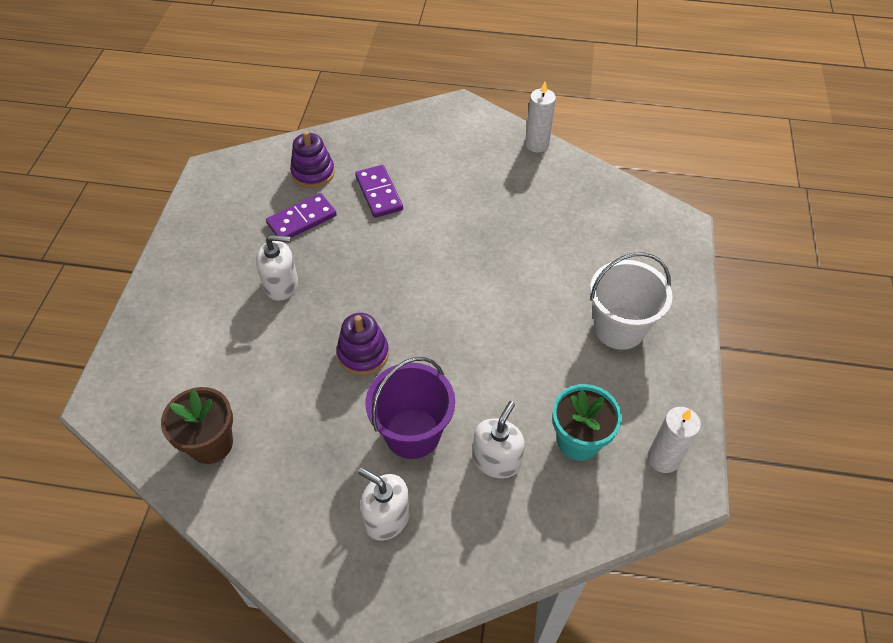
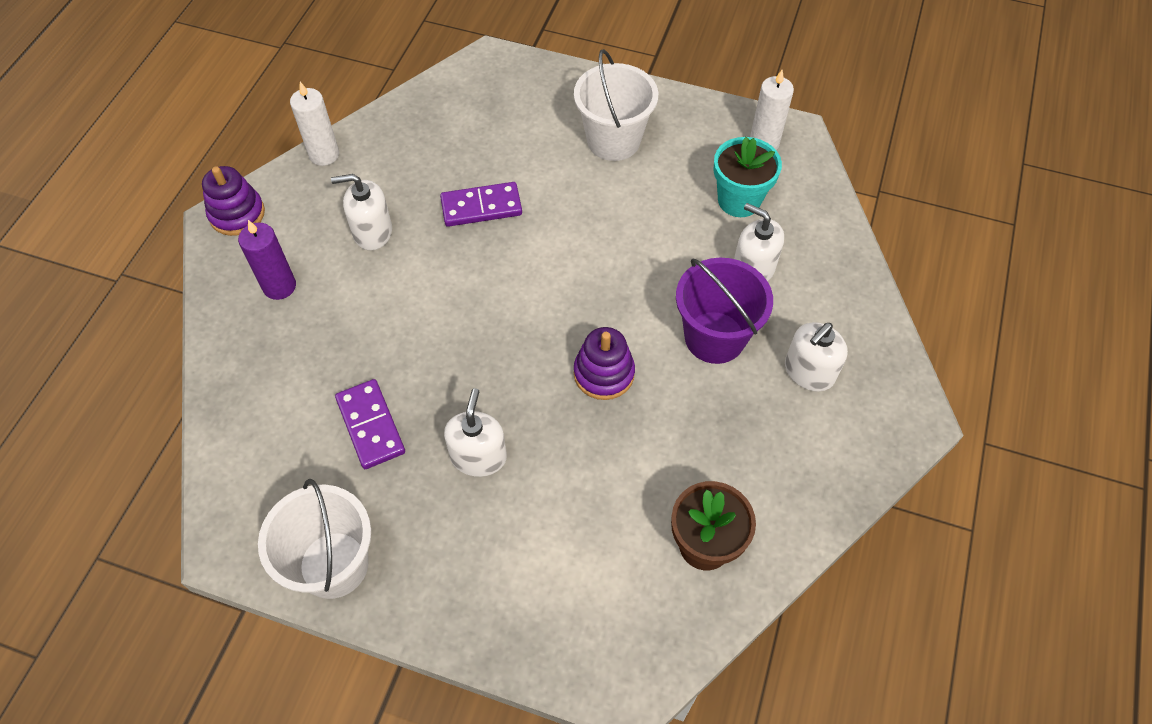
camera: 80 degrees left, 5 degrees up
purple stacking toy [290,131,335,188] -> purple stacking toy moved to [202,166,265,236]
purple domino [355,165,403,218] -> purple domino moved to [440,182,522,227]
none -> purple candle [238,220,296,300]
none -> white bucket [258,479,371,599]
none -> white soap dispenser [331,174,392,250]

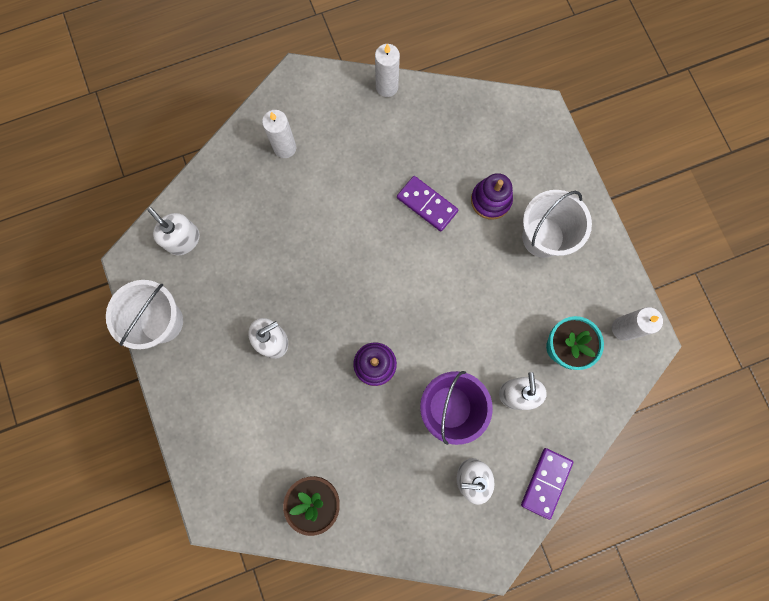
camera: 50 degrees right, 20 degrees up
purple stacking toy [202,166,265,236] -> purple stacking toy moved to [471,173,513,220]
purple candle [238,220,296,300] -> white candle [262,110,296,158]
white soap dispenser [331,174,392,250] -> white soap dispenser moved to [147,207,200,255]
purple domino [335,379,405,469] -> purple domino moved to [521,448,573,520]

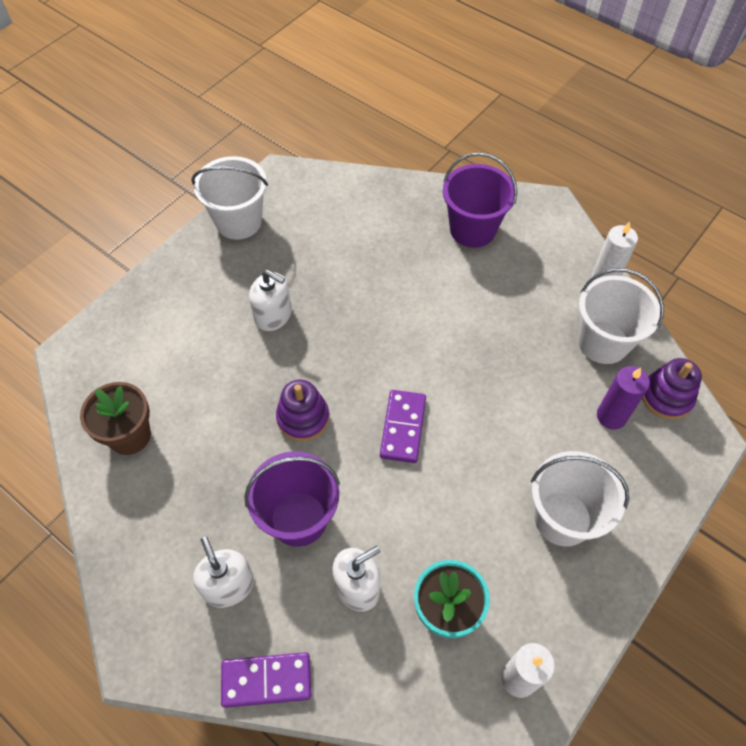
camera: 60 degrees right, 20 degrees down
white soap dispenser [147,207,200,255] -> none
white candle [262,110,296,158] -> purple bucket [443,152,517,248]
purple domino [397,176,458,231] -> purple domino moved to [380,390,426,463]
purple stacking toy [471,173,513,220] -> purple stacking toy moved to [642,358,702,420]
none -> white bucket [578,268,664,364]
none -> purple candle [597,366,650,429]

